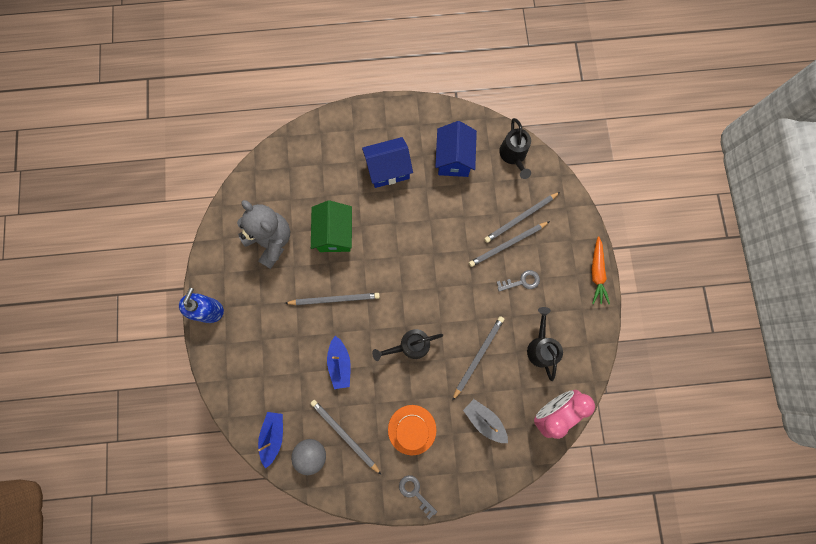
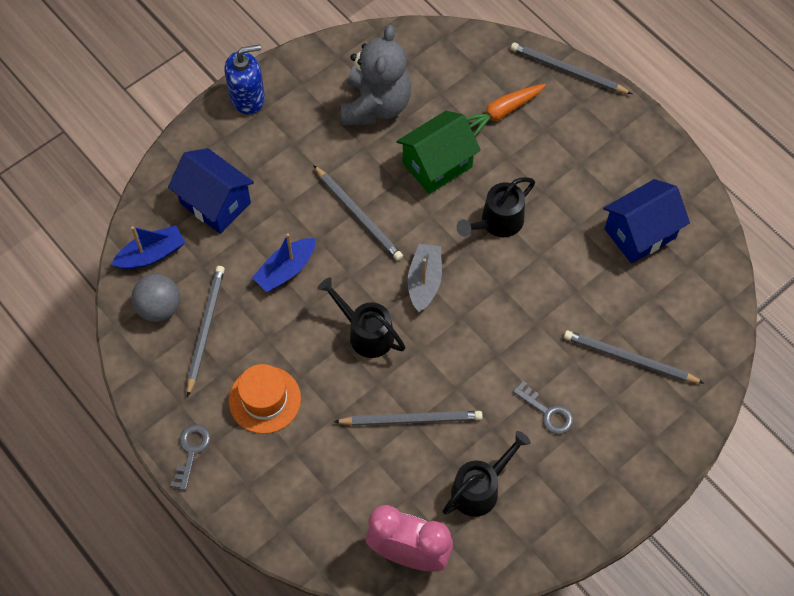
camera: 55 degrees right, 15 degrees down
blue house [362,137,413,188] -> blue house moved to [168,148,254,234]
grey boat [463,399,508,443] -> grey boat moved to [408,244,442,312]
grey pencil [469,221,550,267] -> grey pencil moved to [511,42,632,94]
black watering can [499,118,531,179] -> black watering can moved to [457,177,535,237]
orange carrot [592,237,610,304] -> orange carrot moved to [466,84,546,136]

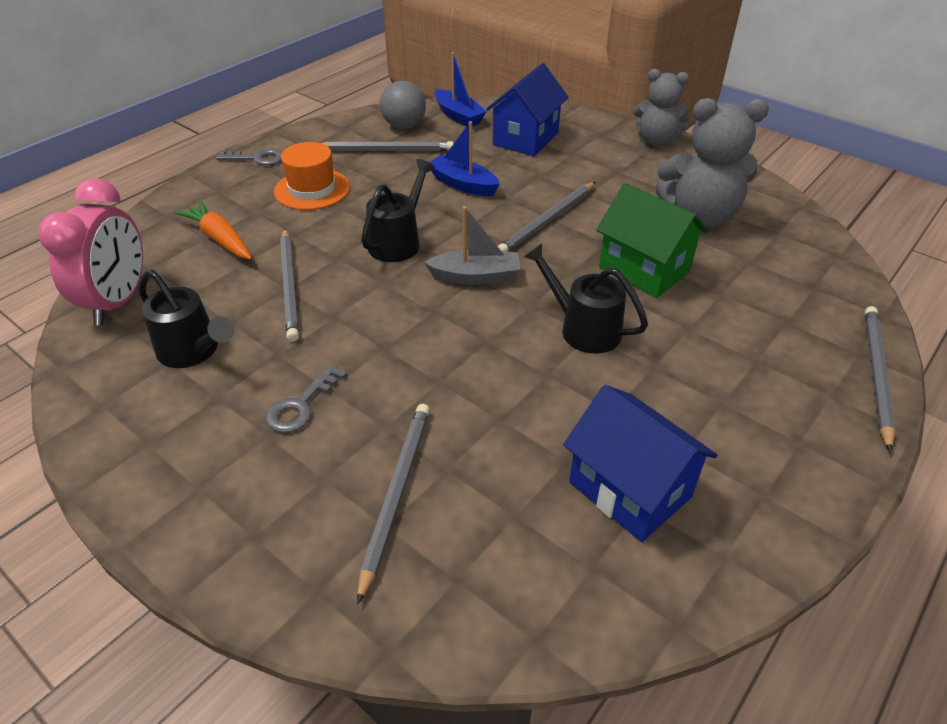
camera: 80 degrees right, 20 degrees down
blue soap dispenser [224,44,265,115] -> grey teddy bear [633,69,691,146]
orange carrot [466,84,546,136] -> orange carrot moved to [175,201,252,260]

